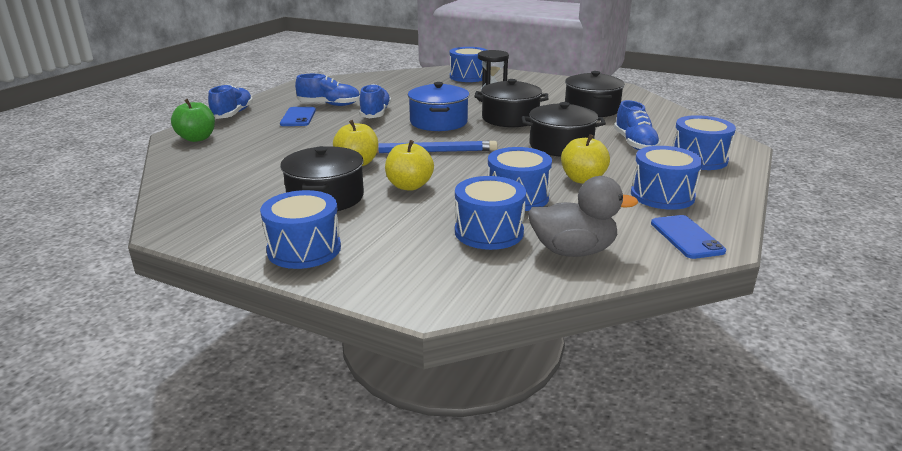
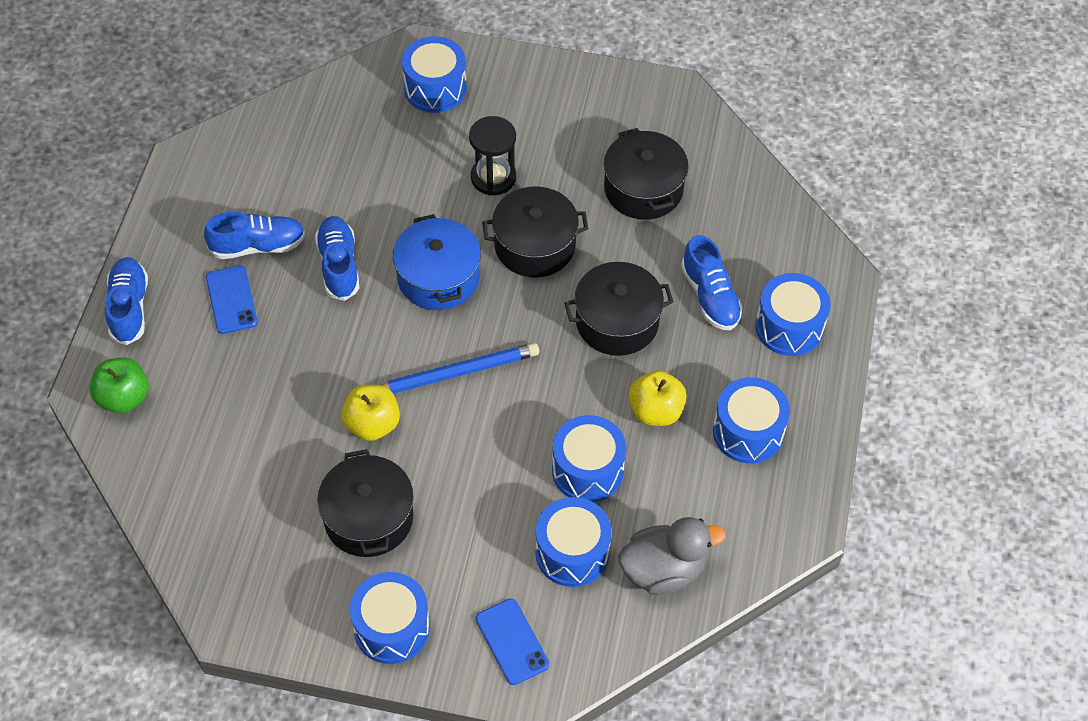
camera: 15 degrees left, 30 degrees up
yellow apple [385,140,434,191] -> none
blue phone [651,215,726,259] -> blue phone moved to [476,599,549,685]

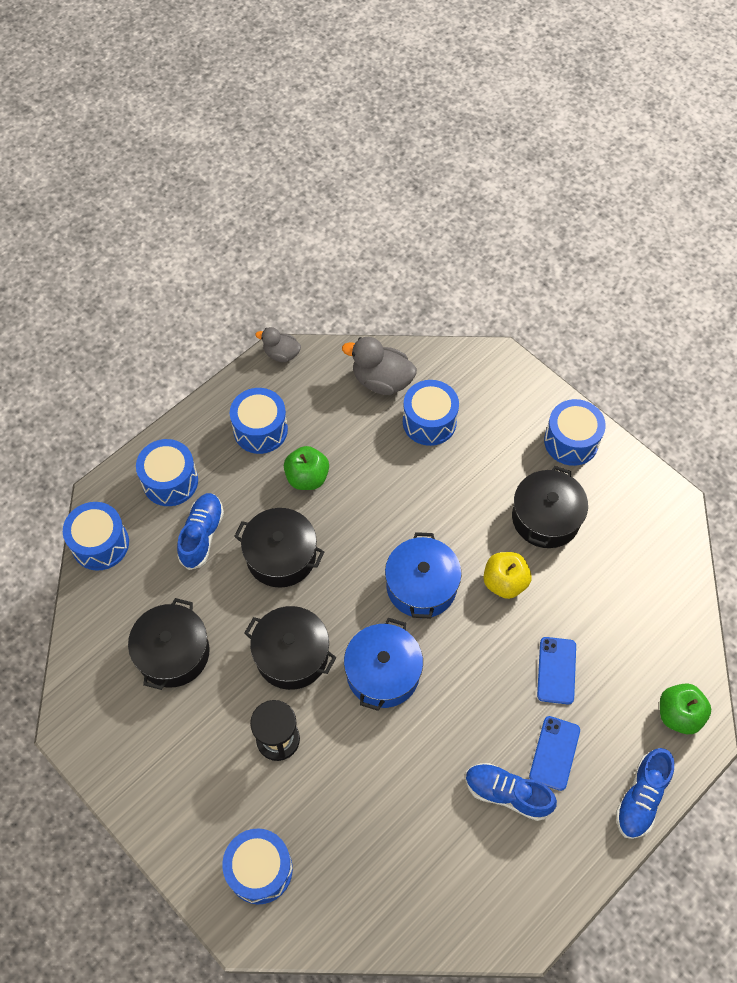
camera: 145 degrees left, 5 degrees up
blue shoe [315,216,359,301] -> none
blue pencil [381,343,539,394] -> blue pot [385,532,462,619]
blue phone [476,599,549,685] -> blue phone moved to [537,637,576,704]
blue drum [552,415,626,502] -> blue drum moved to [63,502,129,571]
yellow apple [629,370,687,426] -> green apple [284,446,329,490]
none -> grey duck [255,327,301,362]

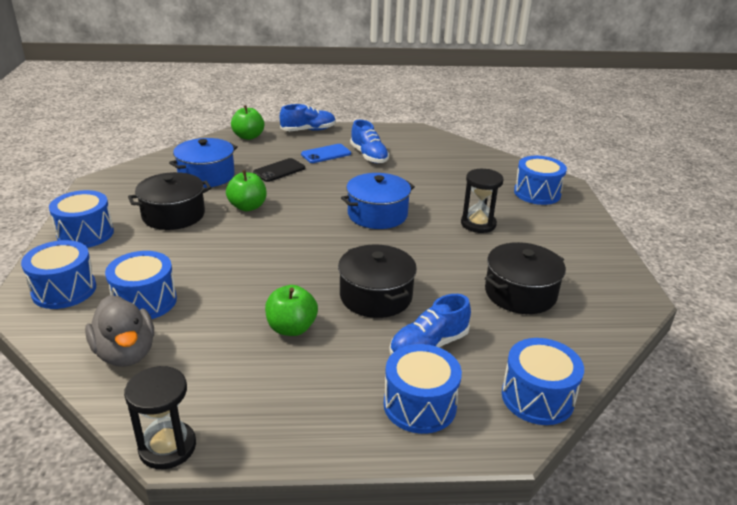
camera: 140 degrees left, 30 degrees down
blue drum [230,388,288,454] -> blue drum moved to [21,240,96,309]
black pot [244,606,337,690] -> none
grey duck [255,327,301,362] -> black hourglass [124,366,196,469]
blue pot [385,532,462,619] -> blue pot moved to [169,138,238,188]
yellow apple [483,552,531,599] -> green apple [226,170,266,211]
blue phone [537,637,576,704] -> black phone [253,158,305,182]

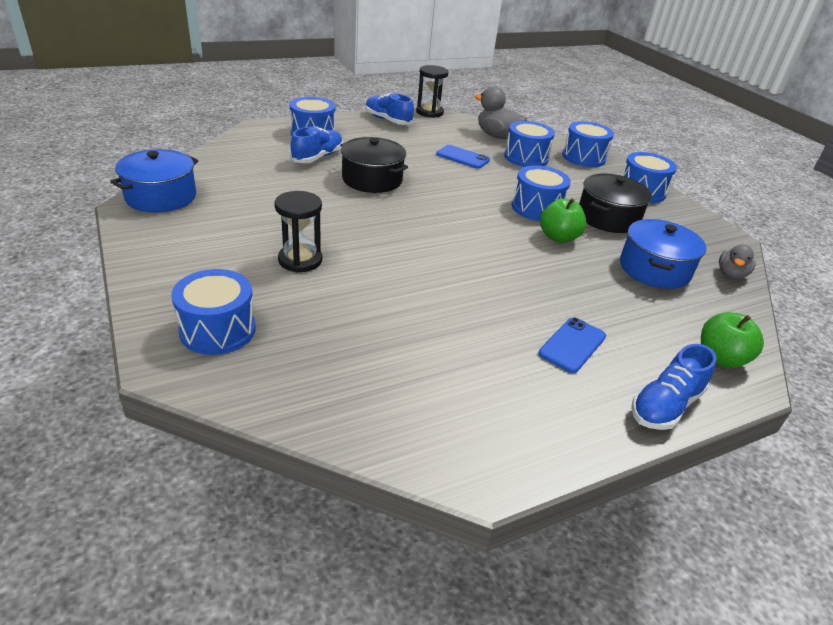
camera: 155 degrees right, 5 degrees up
black phone [253,158,305,182] -> none
green apple [265,285,318,336] -> none
blue pot [341,173,415,229] -> blue pot moved to [110,149,198,213]
blue shoe [350,120,389,163] -> blue shoe moved to [365,93,414,125]
black pot [485,242,566,314] -> none
blue drum [502,338,584,425] -> blue drum moved to [512,165,571,221]
none -> blue phone [436,145,490,169]
none -> grey duck [719,244,756,279]

